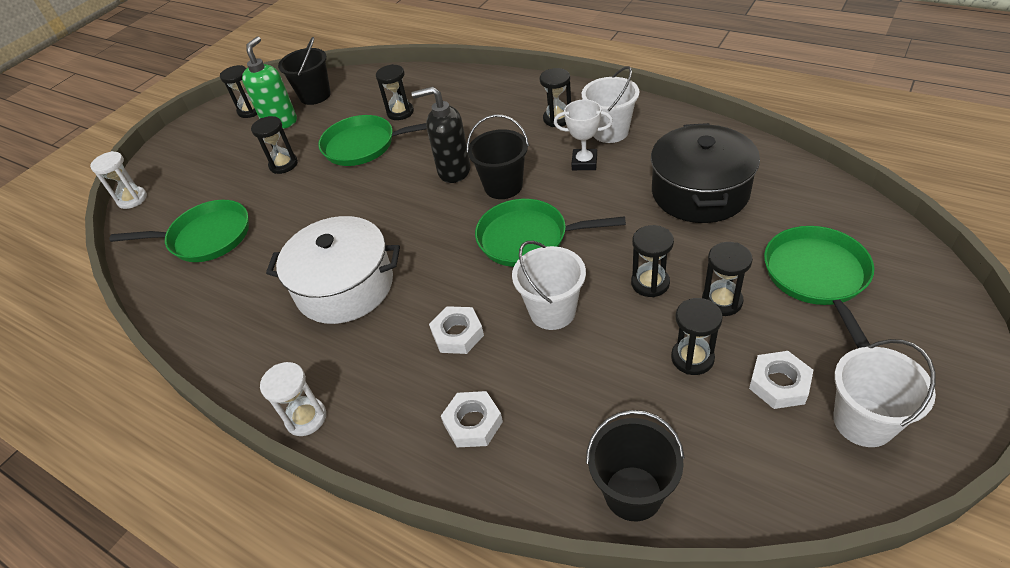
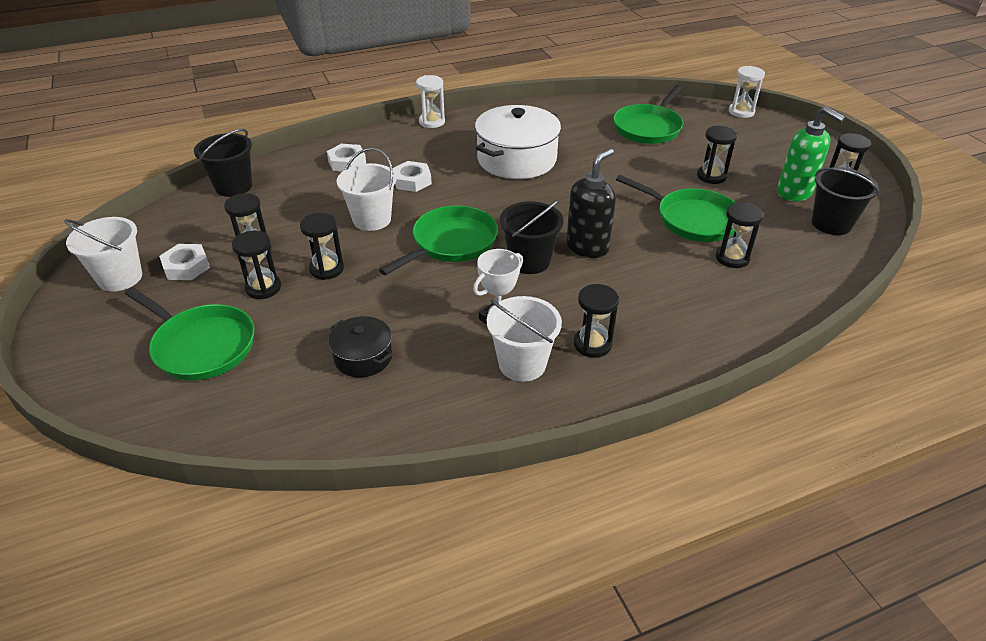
camera: 120 degrees right, 5 degrees down
green pan [318,115,427,166] -> green pan turned 90 degrees clockwise [616,175,736,242]
black pot [651,123,760,223] -> black pot [328,316,392,378], size x0.53

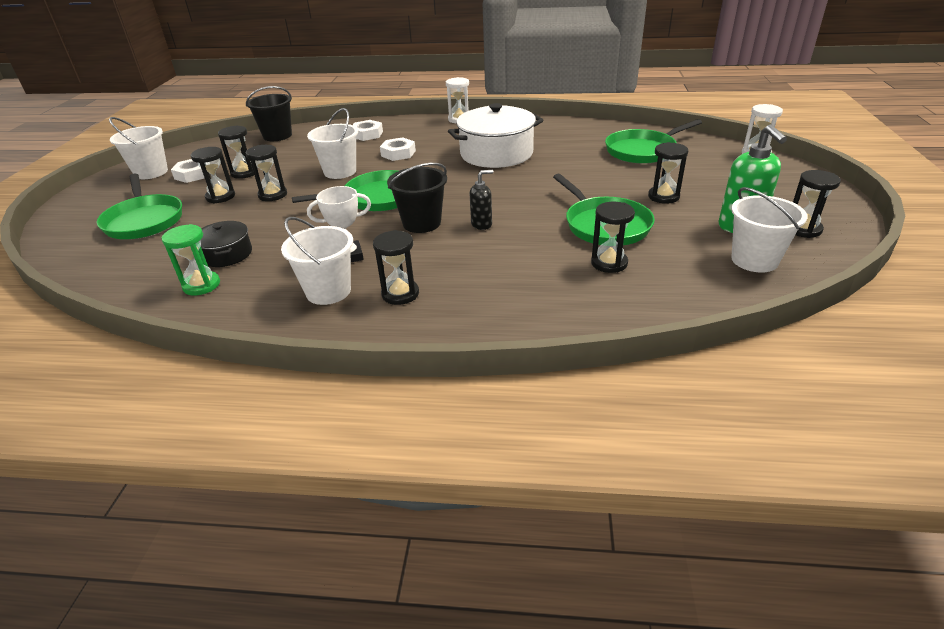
camera: 30 degrees right, 5 degrees down
black soap dispenser [566,149,616,258] -> black soap dispenser [470,170,494,230], size x0.58
black bucket [812,167,879,235] -> white bucket [731,187,807,272]
none -> green hourglass [161,224,220,295]

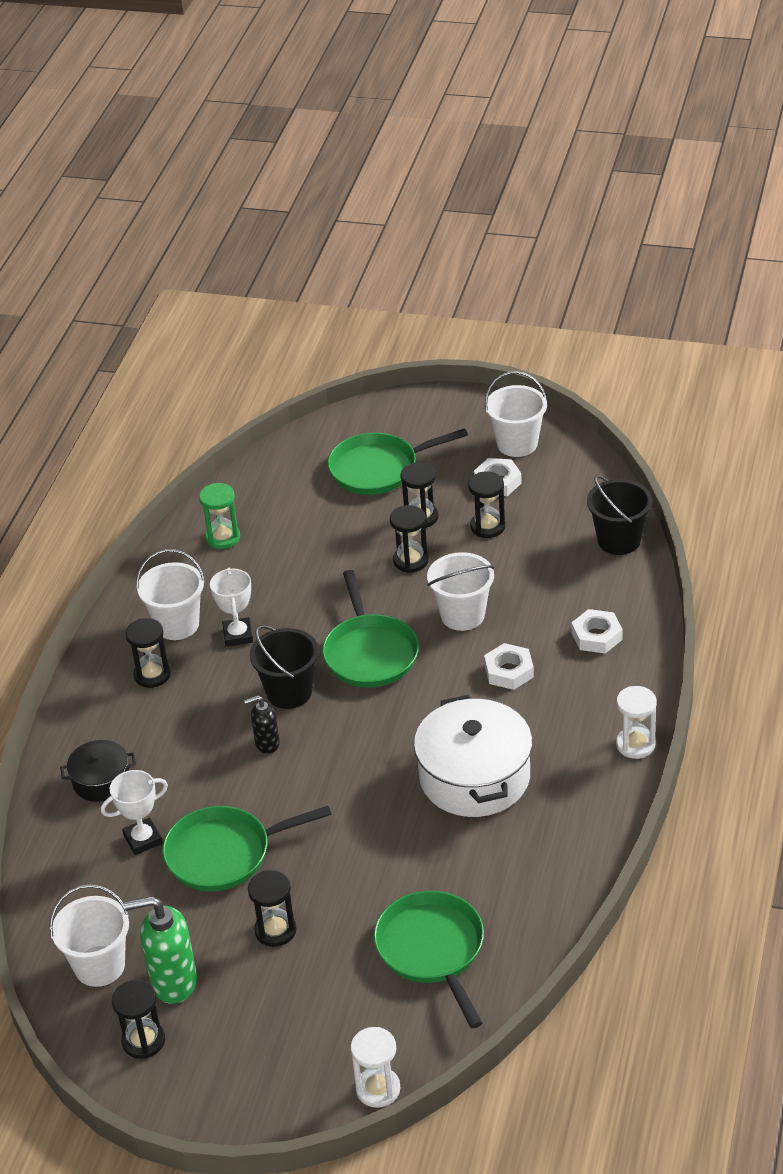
camera: 100 degrees right, 5 degrees up
black pot [200,221,252,267] -> black pot moved to [60,740,136,802]
black soap dispenser [470,170,494,230] -> black soap dispenser turned 90 degrees clockwise [244,695,280,754]
black hourglass [591,202,635,273] -> white trophy [101,770,168,855]

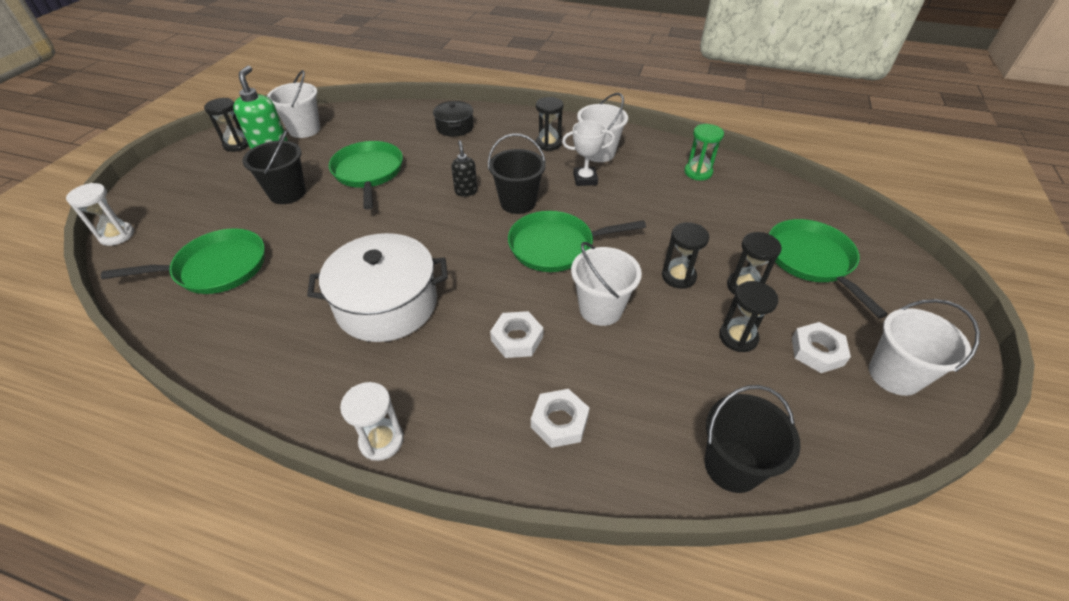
camera: 90 degrees right, 5 degrees up
white trophy [101,770,168,855] -> none
black hourglass [248,870,296,947] -> black bucket [242,130,306,204]

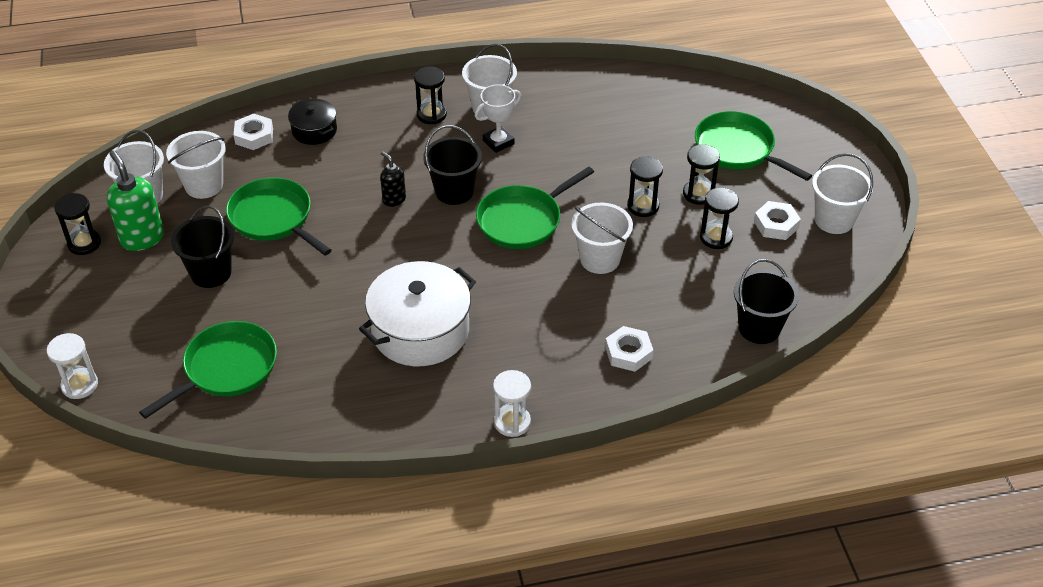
camera: 30 degrees left, 0 degrees up
white nut [490,311,543,358] -> white nut moved to [234,113,273,150]
green hourglass [684,124,724,180] -> none
none -> white bucket [166,131,226,199]

